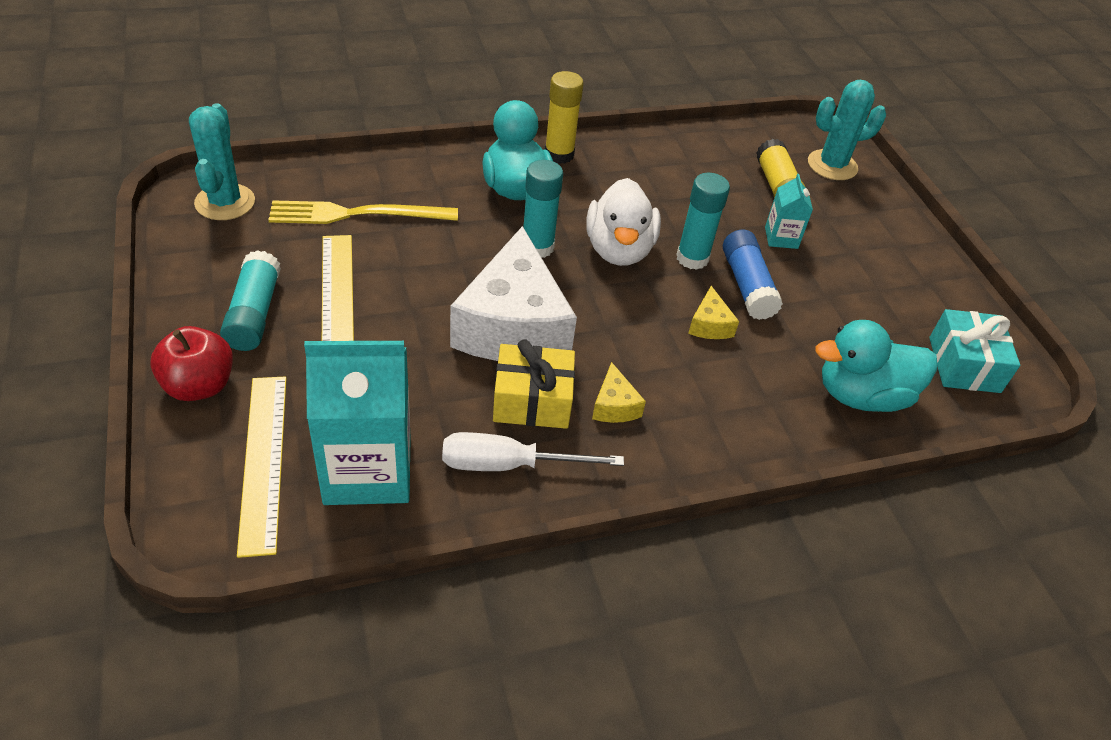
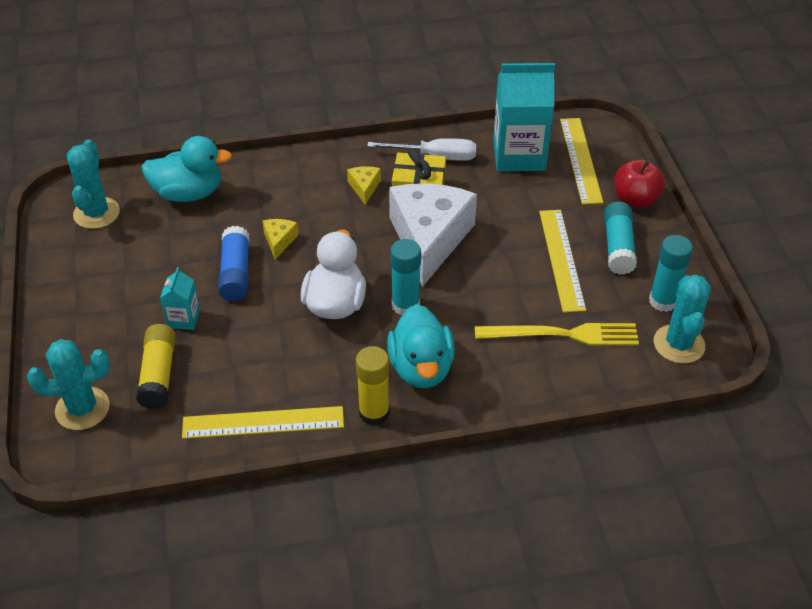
camera: 170 degrees left, 0 degrees up
turquoise glue stick [676,173,730,270] -> turquoise glue stick moved to [649,235,693,312]
turquoise gift [929,309,1020,393] -> turquoise cactus [67,139,120,229]
none -> yellow ruler [182,406,344,439]

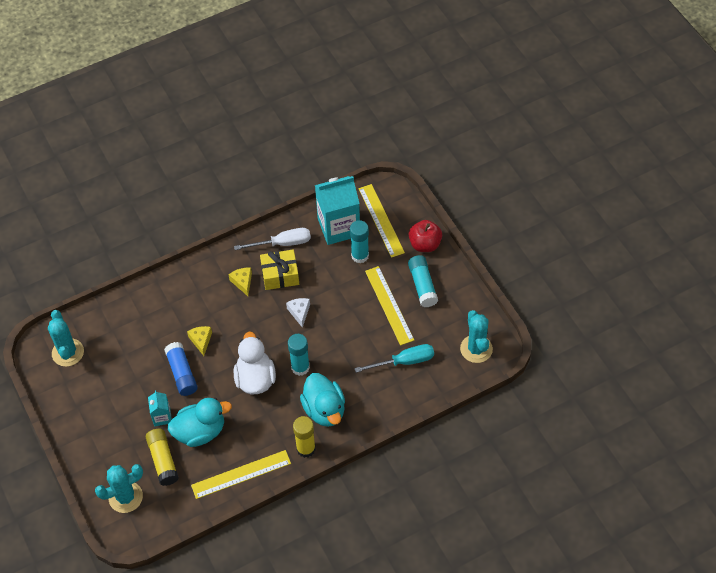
camera: 15 degrees left, 10 degrees up
turquoise duck [141,136,232,202] -> turquoise duck moved to [168,398,232,447]
white cheese [389,183,477,287] -> white cheese [286,298,310,328], size x0.40
yellow fork [475,323,639,345] -> turquoise screwdriver [354,344,434,373]
turquoise glue stick [649,235,693,312] -> turquoise glue stick moved to [350,220,369,263]

